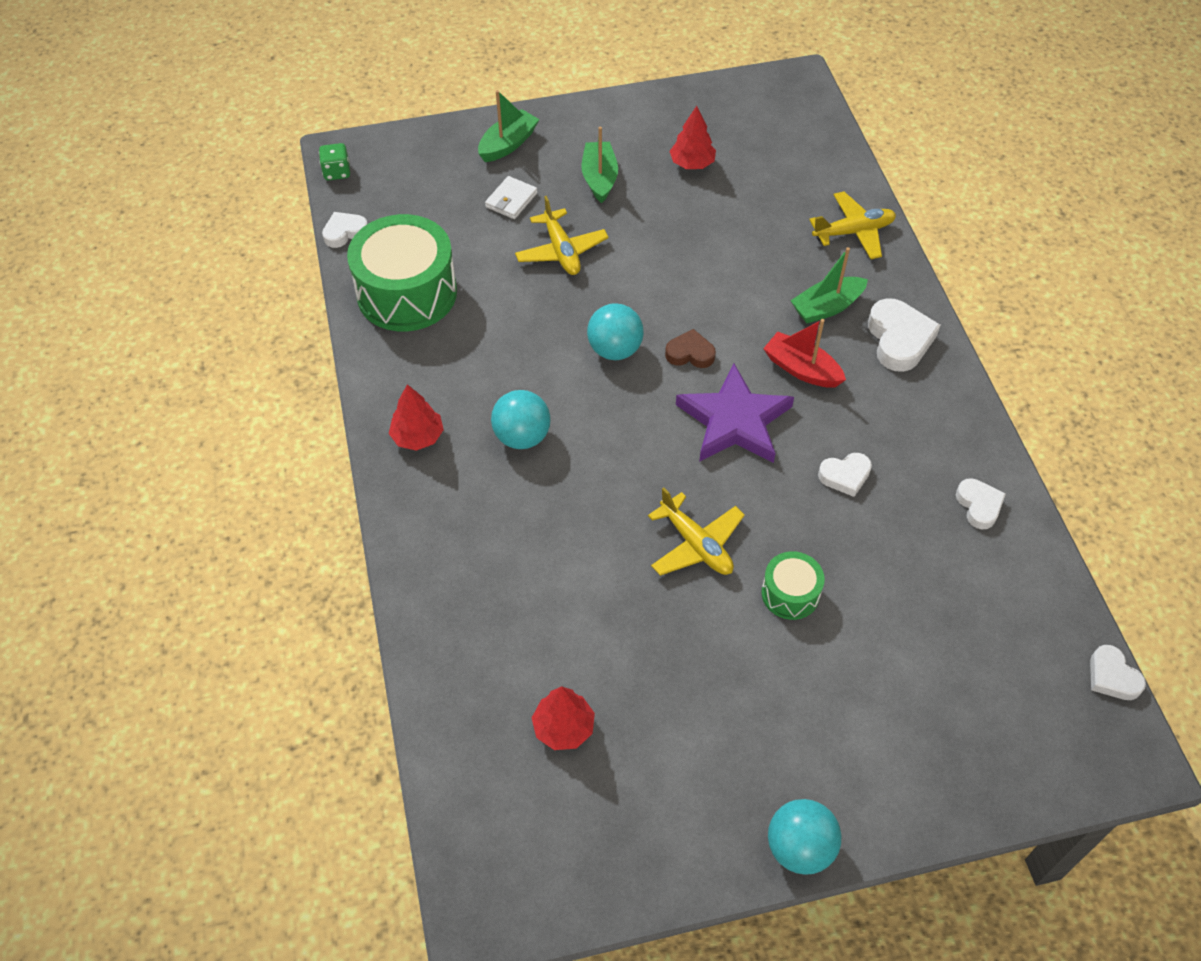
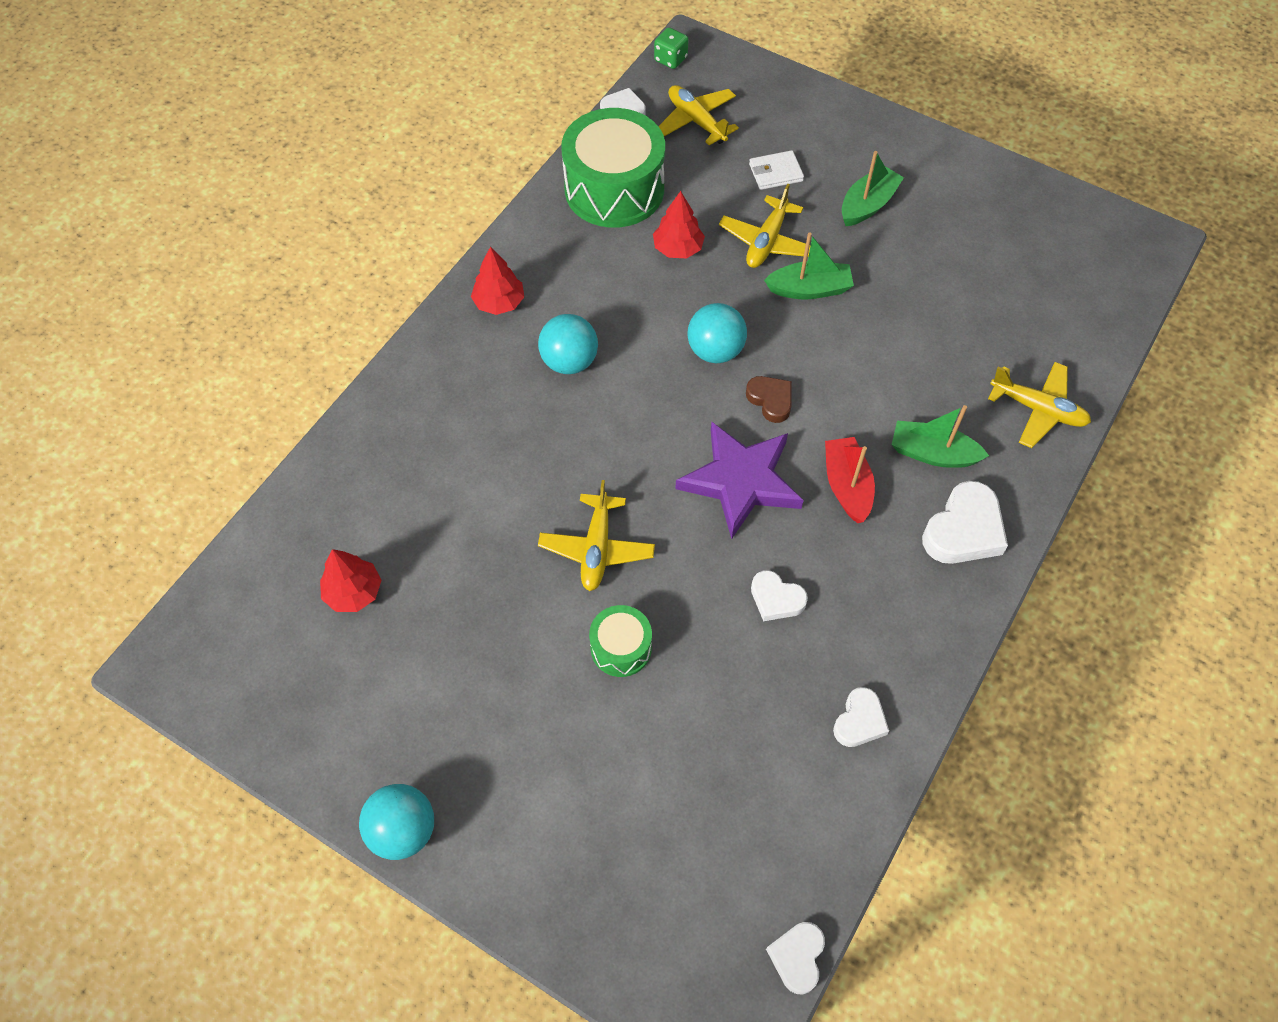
camera: 45 degrees right, 5 degrees up
green boat [478,90,539,162] -> green boat moved to [764,233,854,299]
red tree [669,106,716,169] -> red tree moved to [653,191,705,258]
none -> yellow plane [658,85,739,145]

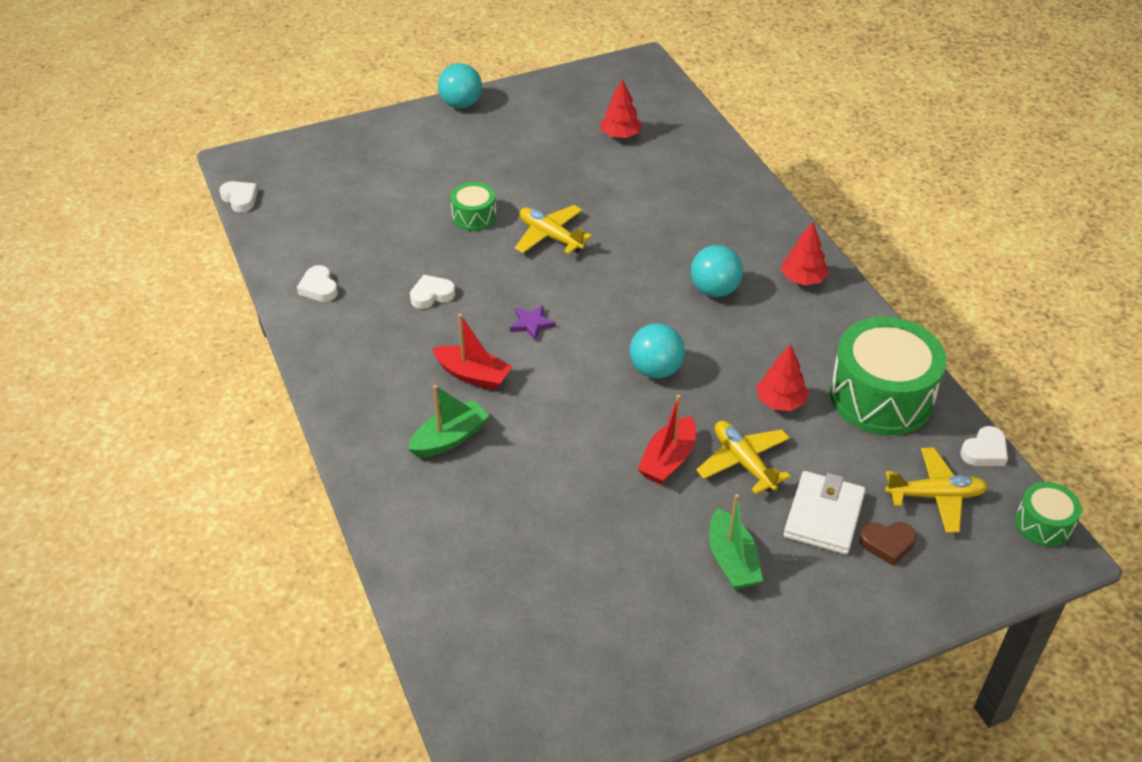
camera: 125 degrees right, 15 degrees down
green dice [654,27,689,69] -> green drum [1015,482,1082,547]
purple star [675,421,804,539] -> purple star [510,305,556,341], size x0.43
brown heart [746,376,792,423] -> brown heart moved to [860,522,916,566]
white wallet [749,150,804,190] -> white wallet [784,471,866,555], size x1.56
green boat [764,233,854,299] -> red boat [638,395,696,484]
white heart [922,481,1008,564] -> none
yellow plane [988,362,1091,448] -> none

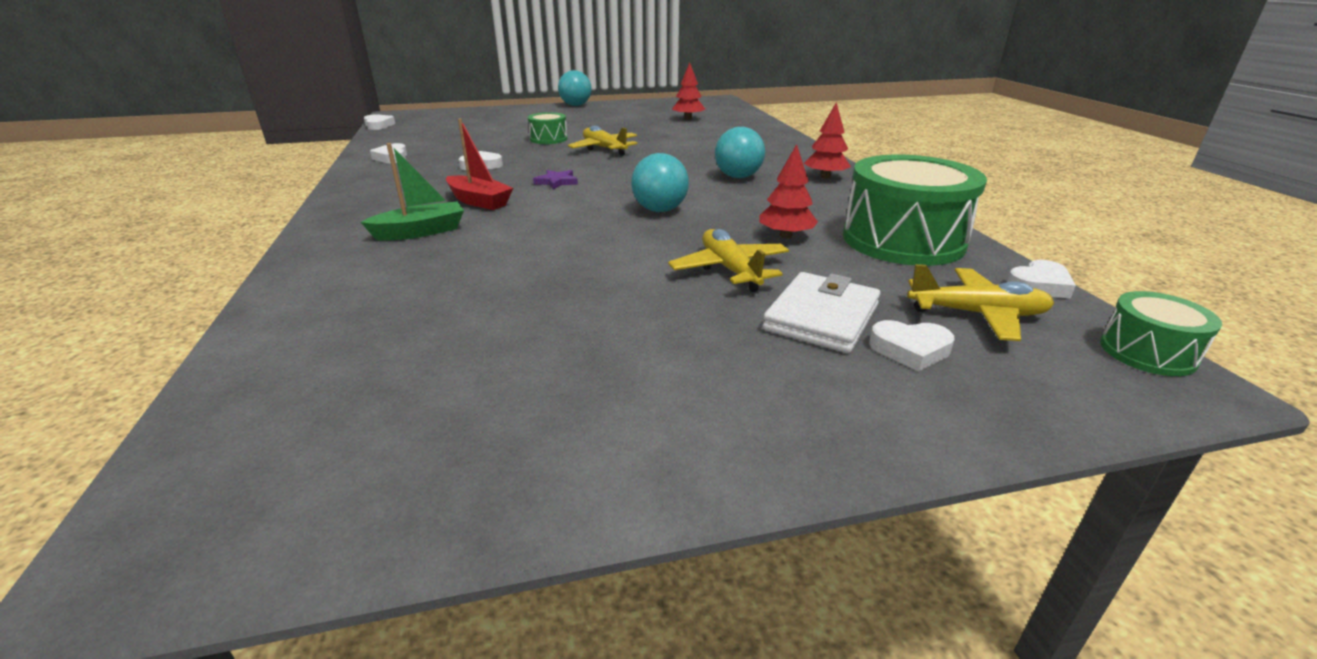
camera: 10 degrees right, 15 degrees down
red boat [638,395,696,484] -> none
green boat [709,494,763,590] -> none
brown heart [860,522,916,566] -> white heart [869,320,955,371]

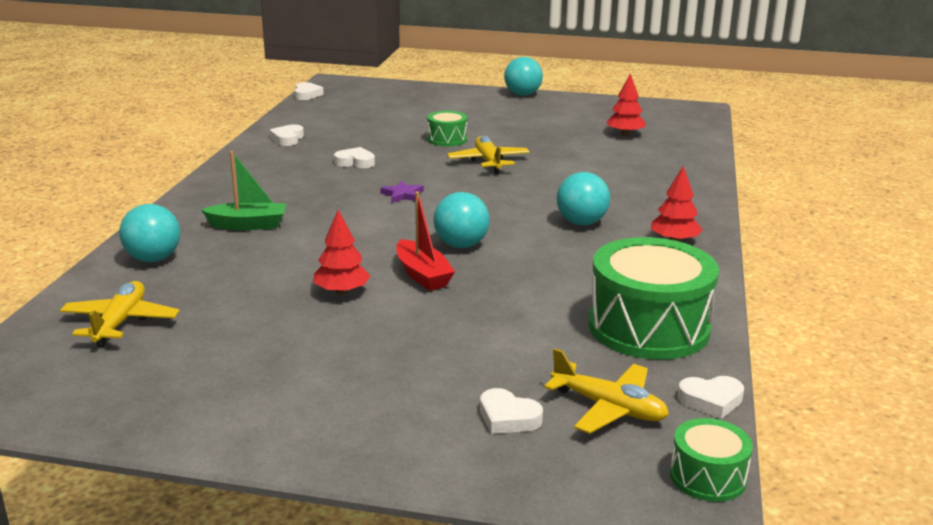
camera: 25 degrees right, 5 degrees down
red boat [446,118,513,210] -> red boat moved to [396,191,455,291]
yellow plane [668,229,789,292] -> yellow plane moved to [60,281,180,347]
red tree [759,144,818,238] -> red tree moved to [313,210,370,295]
white wallet [763,272,881,353] -> none
none -> turquoise ball [119,204,180,262]

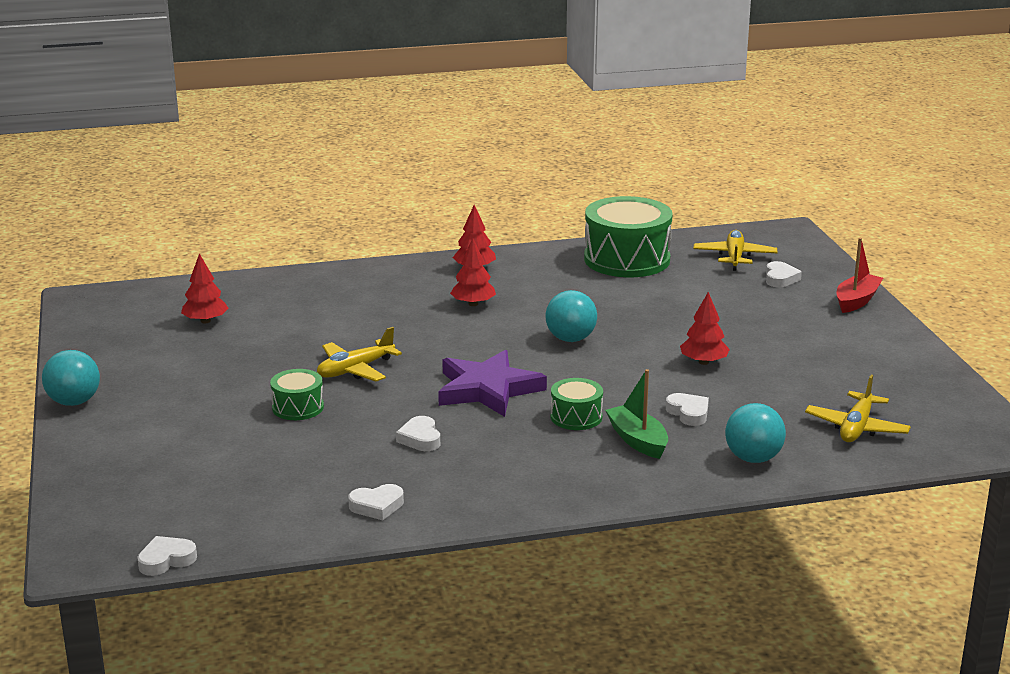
camera: 115 degrees left, 0 degrees up
yellow plane [60,281,180,347] -> yellow plane turned 45 degrees counterclockwise [805,375,911,442]
purple star [380,181,424,203] -> purple star [438,350,547,417], size x2.32
red boat [396,191,455,291] -> red boat moved to [837,238,883,313]
turquoise ball [557,172,610,225] -> red tree [450,238,496,306]
green drum [670,418,753,502] -> green drum moved to [551,378,603,430]
white heart [677,376,744,419] -> white heart moved to [666,393,709,426]

